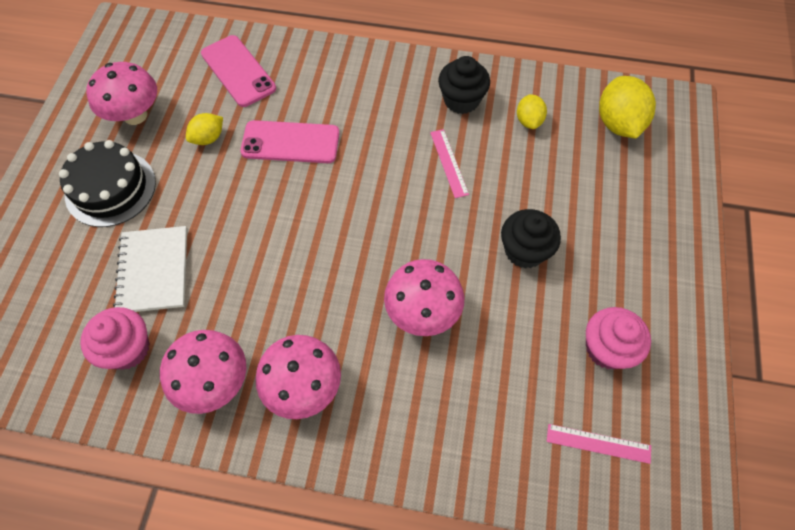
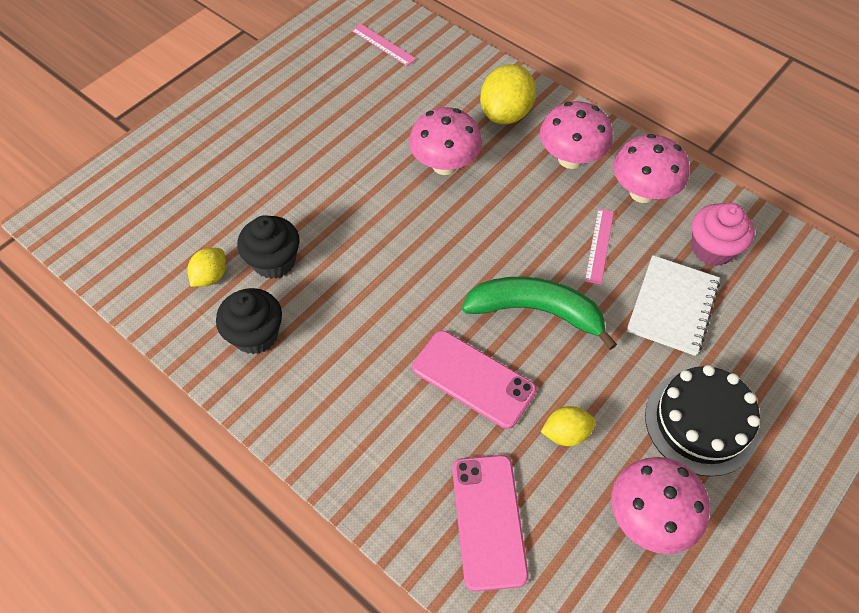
camera: 150 degrees left, 5 degrees down
pink ruler [430,129,469,198] -> pink ruler moved to [585,208,614,285]
black cupcake [501,209,561,269] -> black cupcake moved to [237,215,300,279]
pink cupcake [586,307,651,369] -> none
yellow lemon [599,76,656,139] -> yellow lemon moved to [480,64,536,124]
none -> green banana [462,277,617,350]

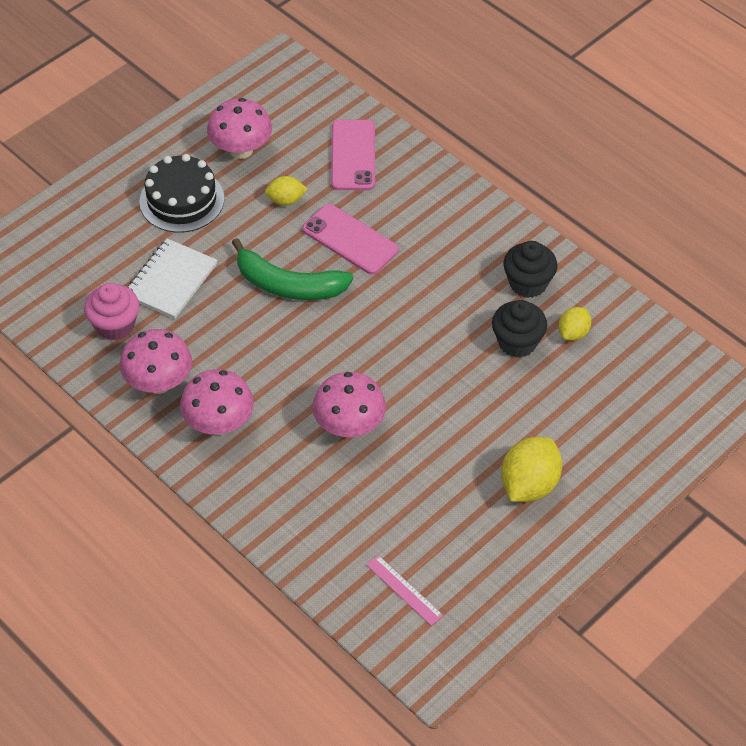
camera: 175 degrees left, 5 degrees down
yellow lemon [480,64,536,124] -> yellow lemon moved to [501,437,562,502]
pink ruler [585,208,614,285] -> none

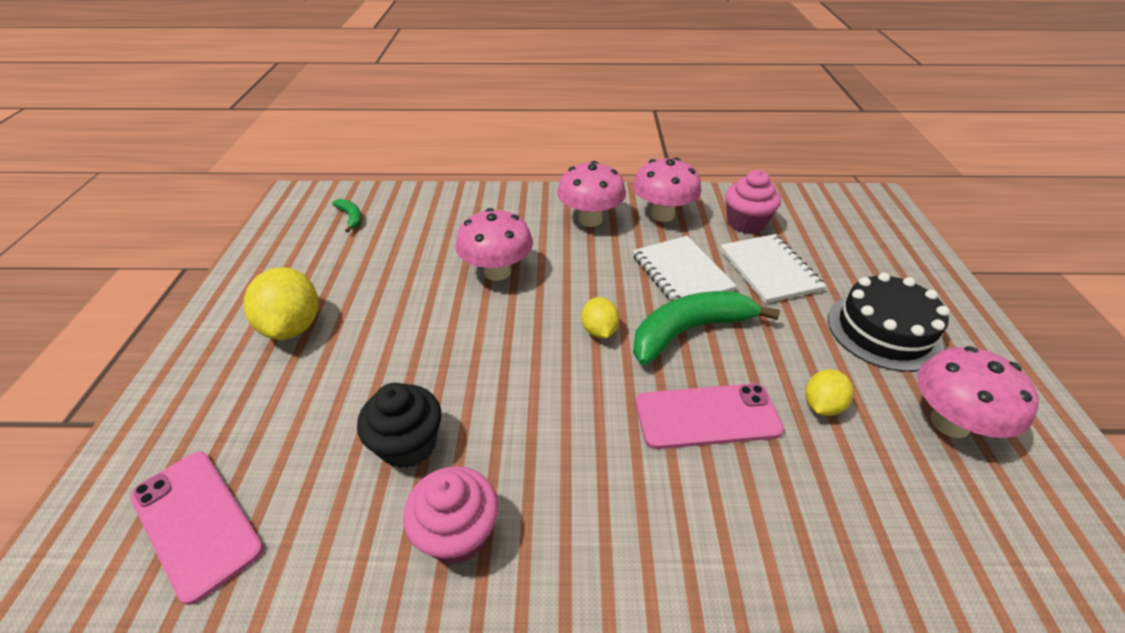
camera: 135 degrees right, 10 degrees down
pink phone [331,120,375,190] -> pink phone moved to [130,451,264,605]
pink ruler [366,555,443,626] -> green banana [332,199,362,233]
black cupcake [503,241,557,298] -> pink cupcake [403,466,498,564]
yellow lemon [558,307,591,341] -> yellow lemon moved to [581,297,619,338]
none -> white notebook [633,236,737,301]

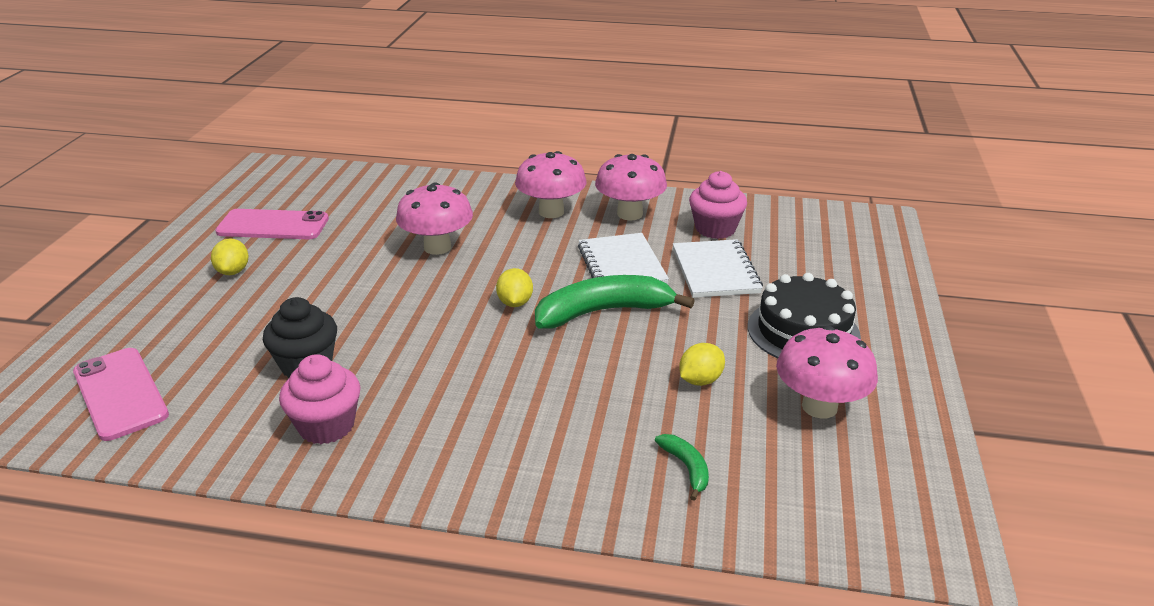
camera: 10 degrees right, 10 degrees down
yellow lemon [243,267,318,340] -> yellow lemon [211,239,248,275], size x0.57
green banana [332,199,362,233] -> green banana moved to [655,434,709,501]
pink phone [636,383,784,449] -> pink phone moved to [215,209,329,239]

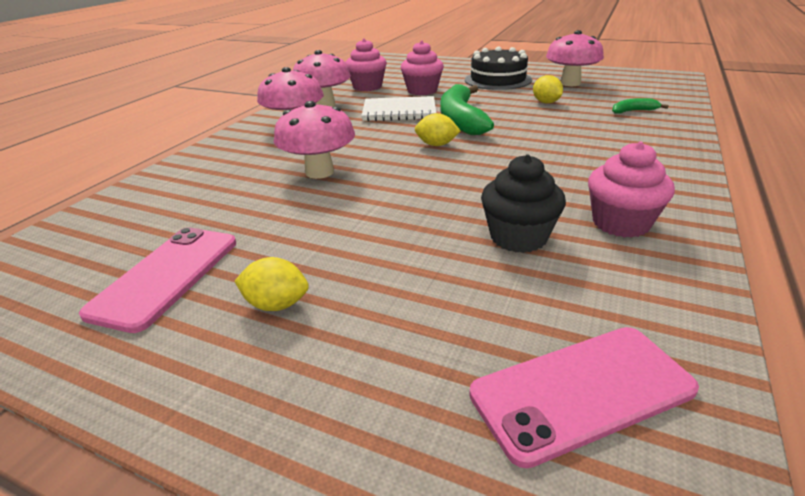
camera: 75 degrees left, 0 degrees up
white notebook [673,239,763,298] -> pink cupcake [401,41,444,95]

